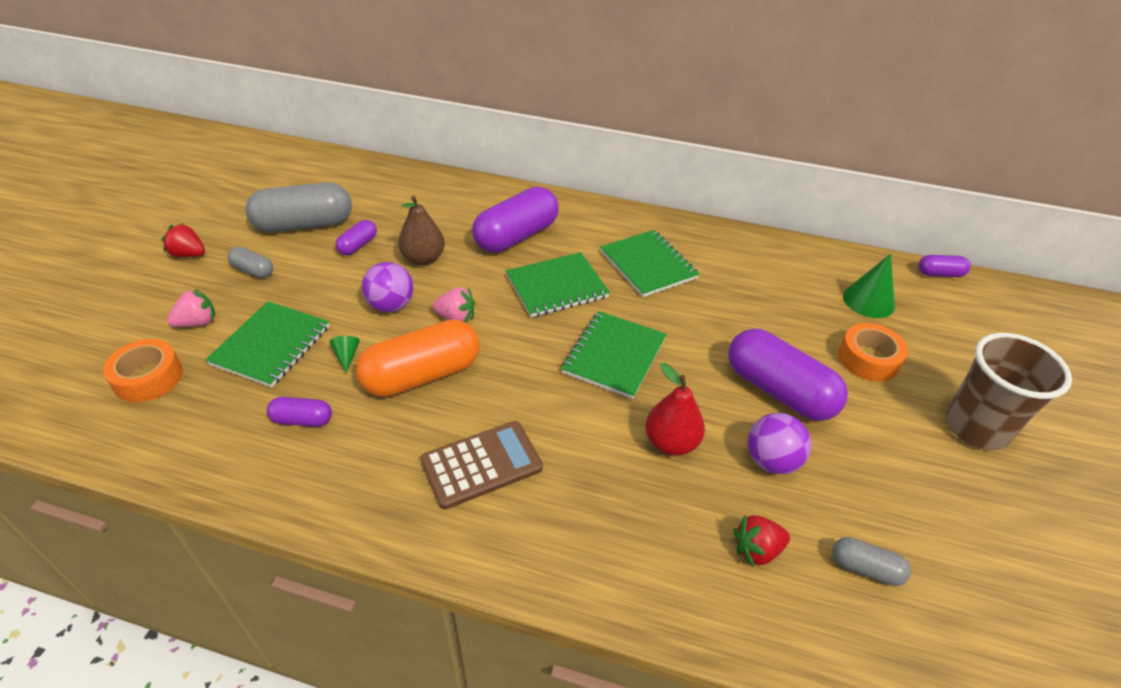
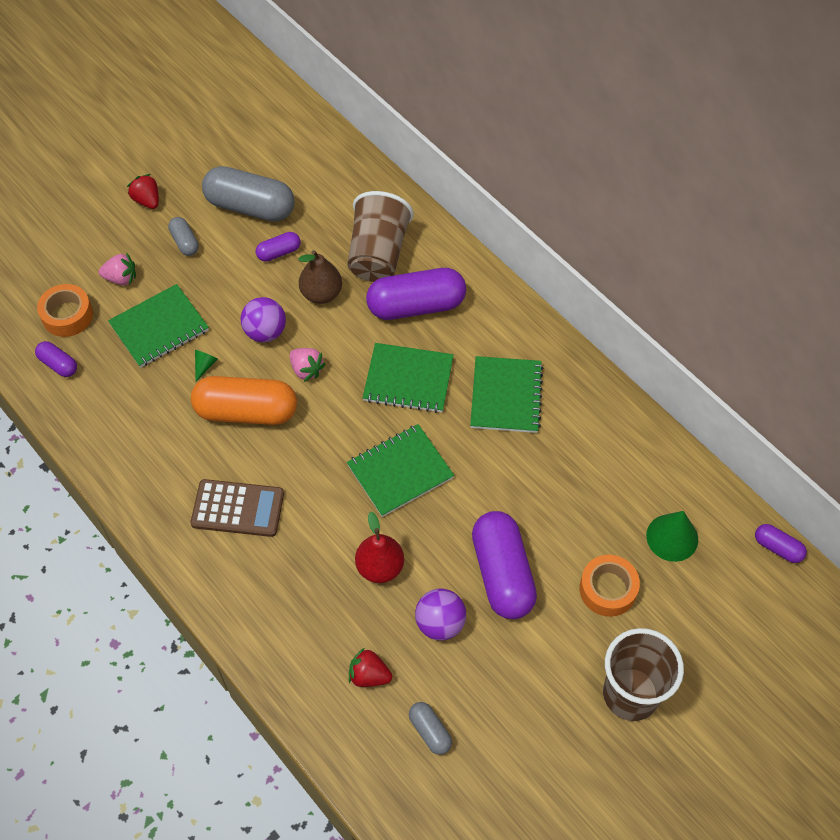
camera: 35 degrees right, 15 degrees up
purple capsule [267,397,332,427] -> purple capsule moved to [35,341,77,377]
none -> brown cup [347,191,414,282]

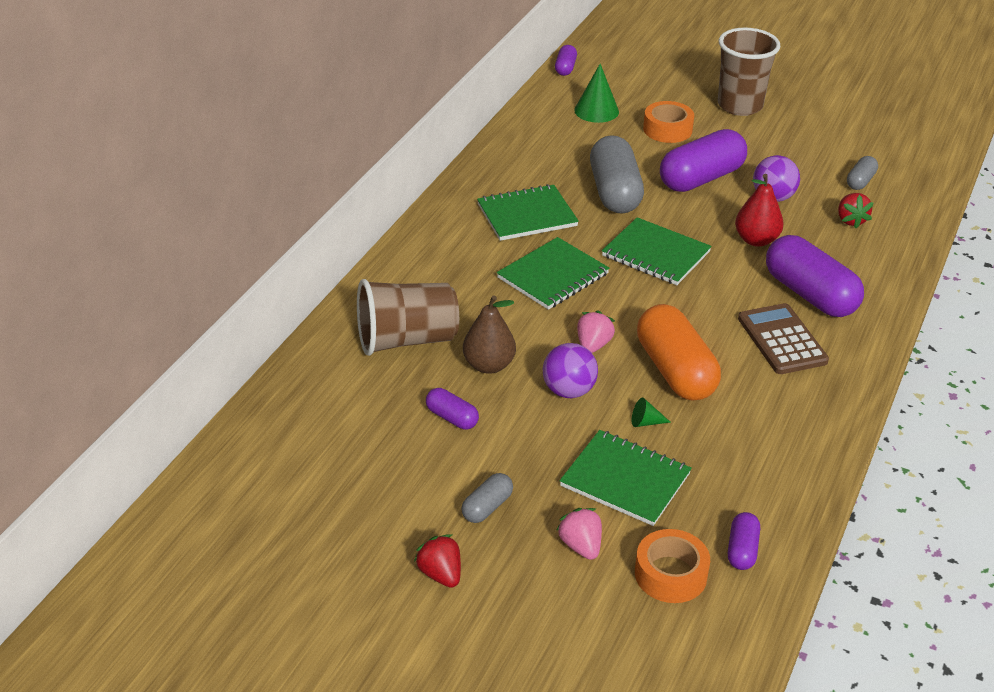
camera: 115 degrees left, 20 degrees down
red strawberry [127,174,159,209] -> red strawberry turned 120 degrees clockwise [414,534,461,588]
grey capsule [202,166,295,222] -> grey capsule moved to [590,135,644,214]
green notebook [363,343,454,413] -> green notebook turned 60 degrees clockwise [497,237,610,310]
purple capsule [366,268,466,320] -> purple capsule moved to [766,235,864,317]

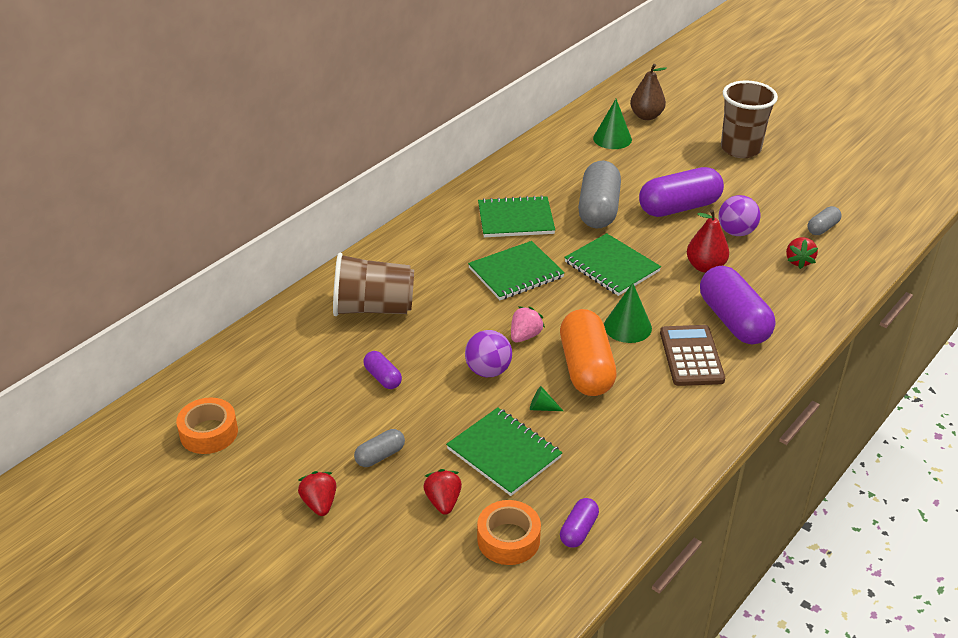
camera: 15 degrees right, 0 degrees up
brown pear [463,295,516,374] -> brown pear moved to [630,64,667,120]
purple capsule [555,45,577,76] -> none
pink strawberry [556,508,602,560] -> red strawberry [423,469,462,515]
orange tape [643,101,694,143] -> orange tape moved to [176,398,238,454]
none -> green cone [604,283,652,343]

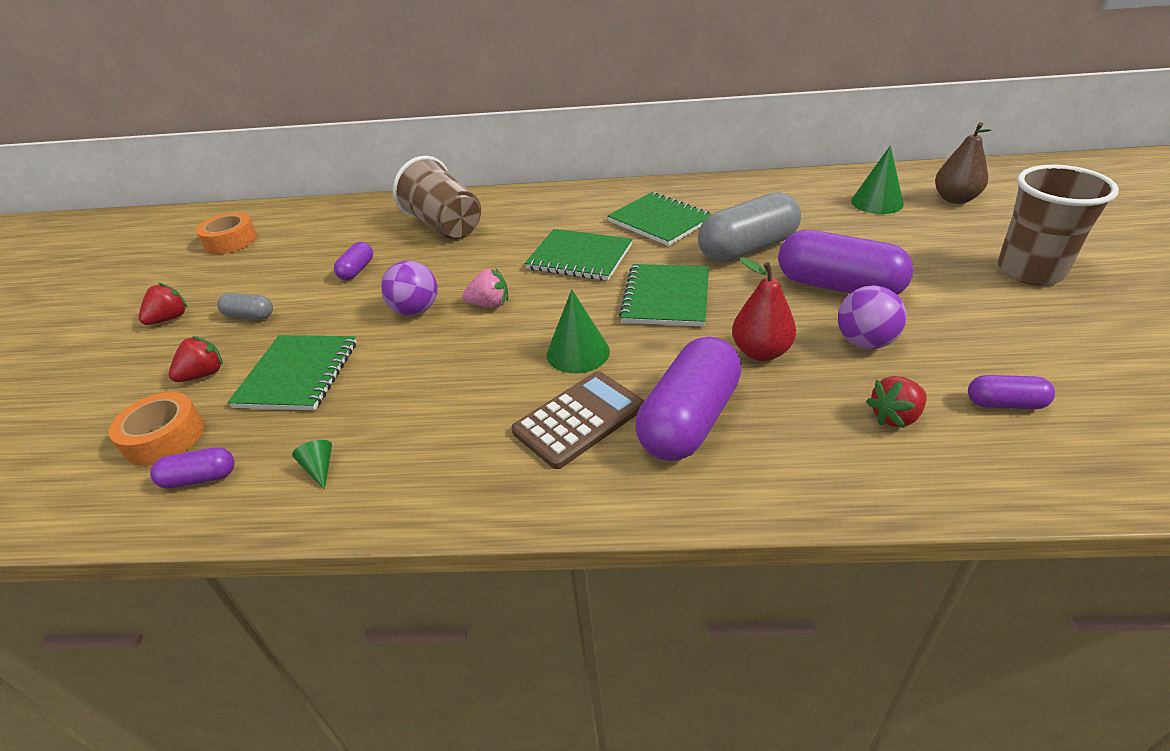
camera: 55 degrees right, 0 degrees up
green cone [530,386,563,411] -> green cone moved to [292,440,332,490]
orange capsule [560,309,617,396] -> none
grey capsule [807,206,841,235] -> purple capsule [968,375,1055,409]

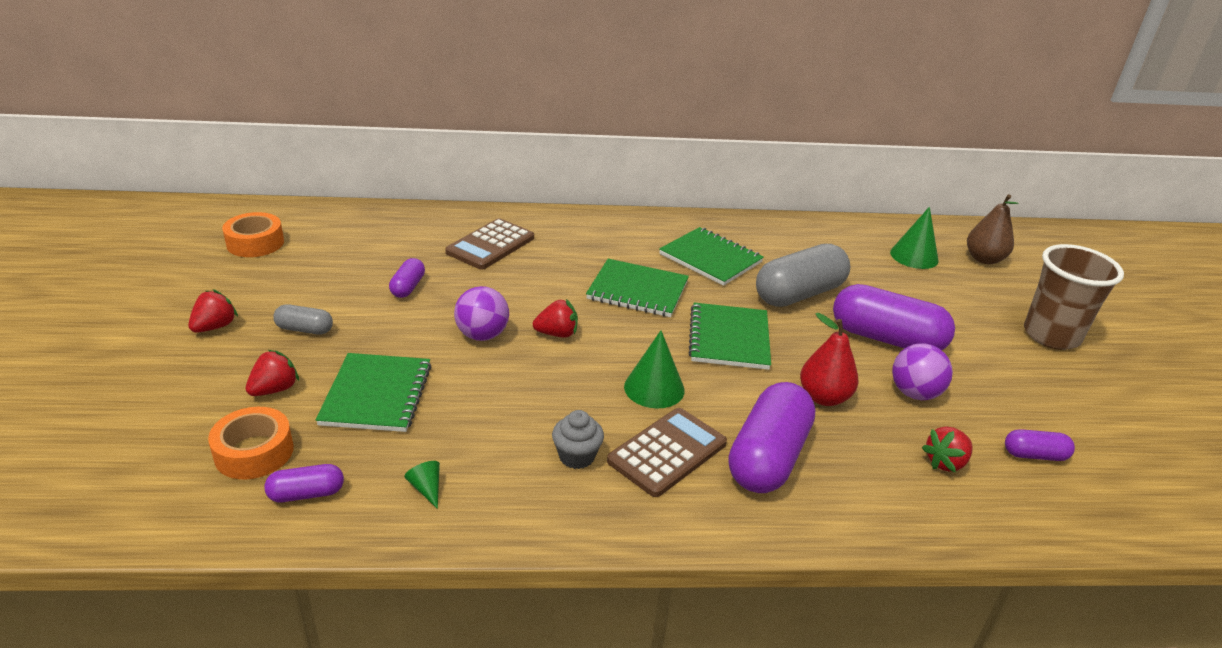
camera: 10 degrees left, 5 degrees down
brown cup [393,156,481,240] -> brown calculator [445,218,534,270]
pink strawberry [463,269,508,308] -> red strawberry [533,299,578,338]
none -> grey cupcake [552,410,604,469]

